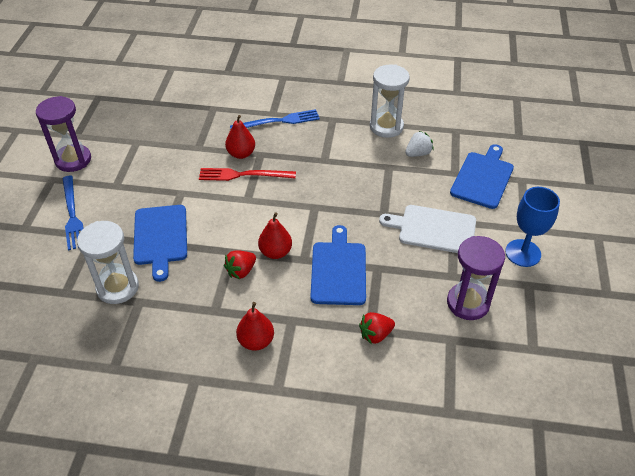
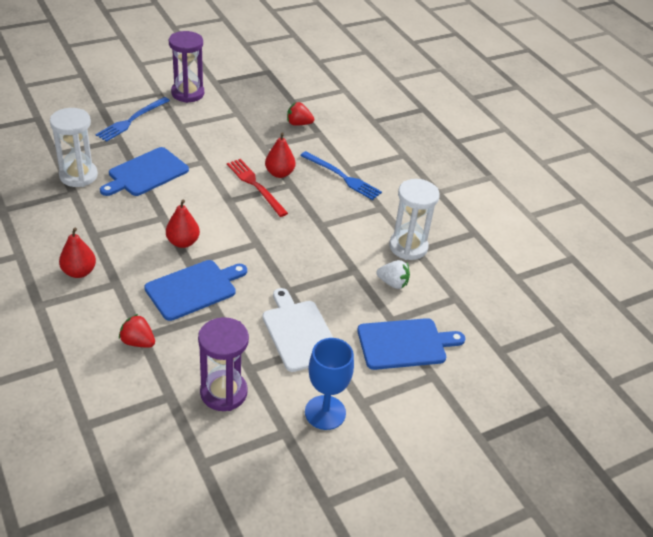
camera: 50 degrees right, 5 degrees down
red strawberry [224,250,256,279] -> red strawberry moved to [287,102,314,126]

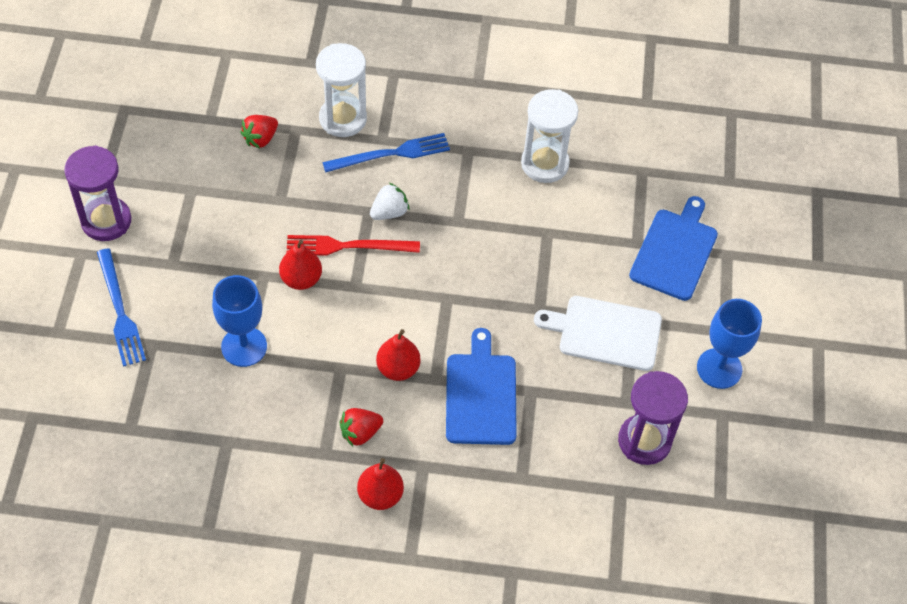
camera: 55 degrees left, 15 degrees up
white hourglass [50,108,98,187] -> white hourglass moved to [316,43,367,137]
blue cutting board [100,147,189,196] -> blue goblet [212,275,267,367]
red strawberry [119,314,155,348] -> red strawberry moved to [339,408,383,447]
red pear [265,132,296,178] -> red pear moved to [279,240,322,290]
white strawberry [376,260,410,289] -> white strawberry moved to [370,183,409,220]

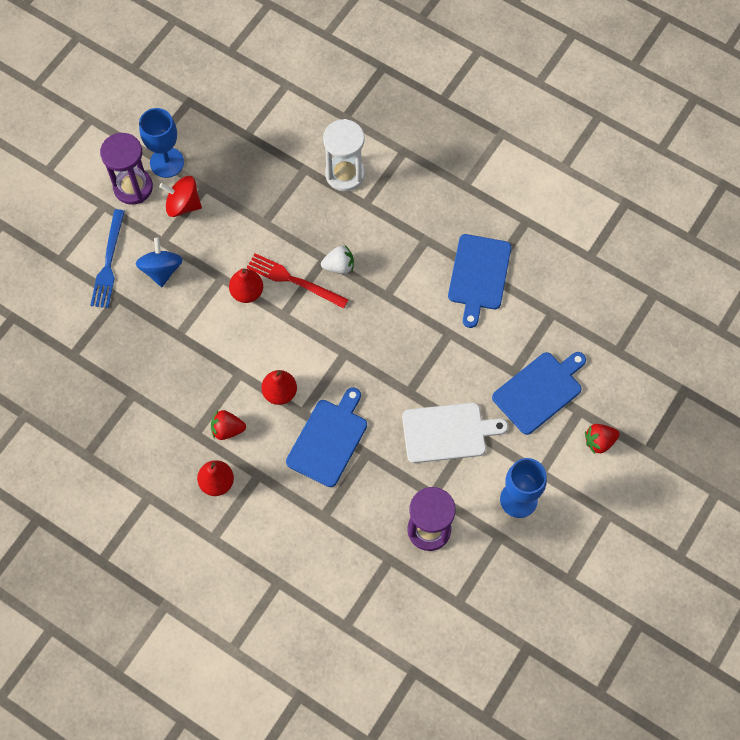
camera: 30 degrees right, 10 degrees up
blue goblet [212,275,267,367] -> blue goblet moved to [139,108,184,178]
red strawberry [240,115,278,149] -> red strawberry moved to [585,424,620,454]
blue fork [322,133,450,172] -> none
white hourglass [521,89,578,183] -> blue cutting board [448,234,511,328]
white cutting board [534,296,662,371] -> white cutting board turned 135 degrees clockwise [402,403,508,463]
none -> blue spinning top [136,238,182,287]
none -> red spinning top [159,176,202,217]

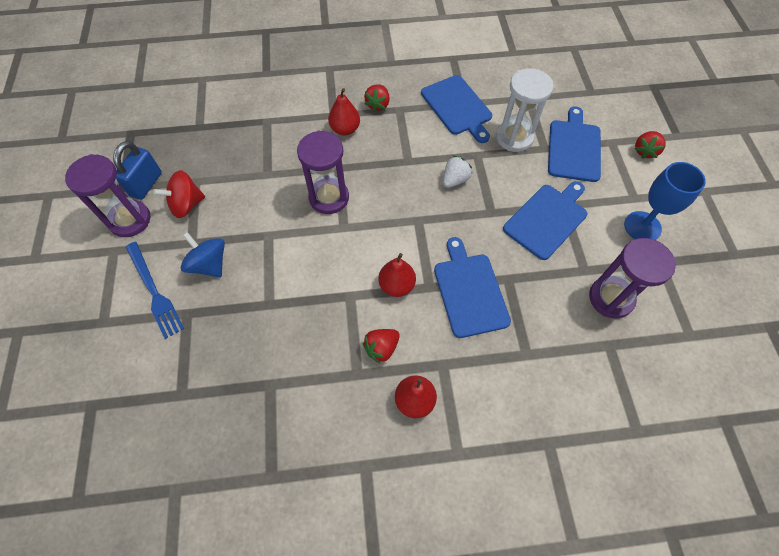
camera: 40 degrees left, 5 degrees down
blue goblet [139,108,184,178] -> blue padlock [113,141,162,200]
red pear [229,268,263,303] -> red pear moved to [328,88,360,135]
red fork [247,253,349,308] -> purple hourglass [297,131,349,214]
white strawberry [321,245,354,274] -> white strawberry moved to [443,156,472,188]
white hourglass [323,119,365,192] -> white hourglass moved to [496,68,554,152]
white cutting board [402,403,508,463] -> blue cutting board [503,181,587,260]
none -> red strawberry [364,84,390,112]

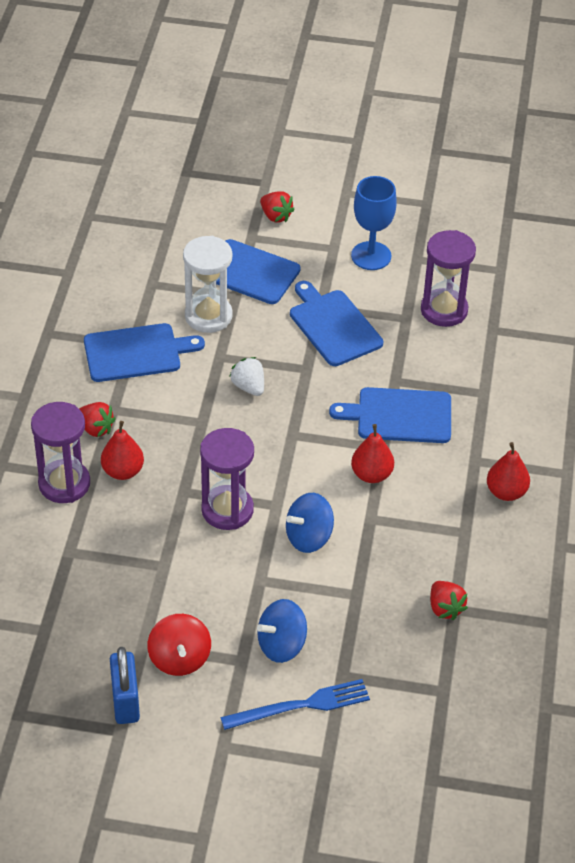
camera: 75 degrees left, 15 degrees down
purple hourglass [65,154,150,237] -> purple hourglass moved to [31,402,90,503]
blue padlock [113,141,162,200] -> blue padlock turned 45 degrees clockwise [110,647,140,724]
red strawberry [363,329,400,364] -> red strawberry moved to [430,581,468,620]
none -> blue spinning top [286,493,334,553]

